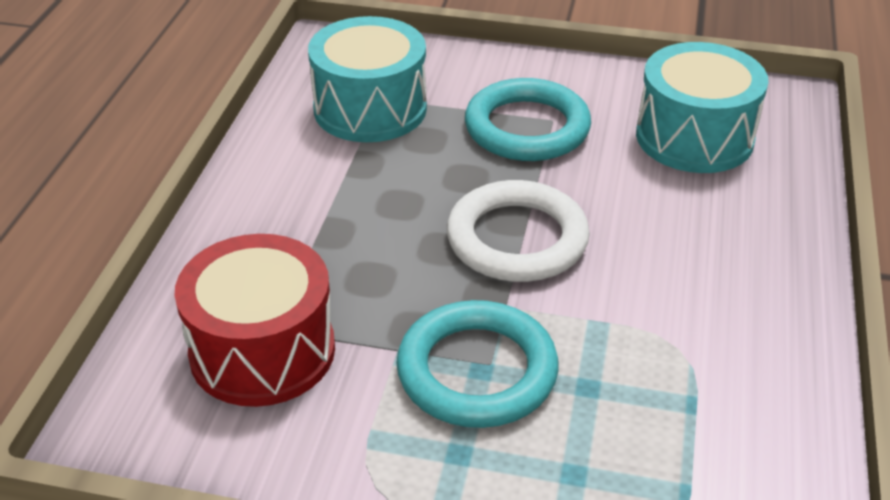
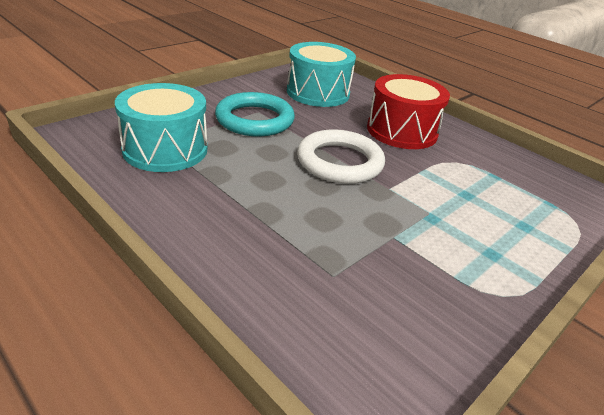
camera: 60 degrees left, 5 degrees down
red drum [174,234,335,407] -> red drum moved to [367,74,450,149]
turquoise ring [396,300,559,428] -> none

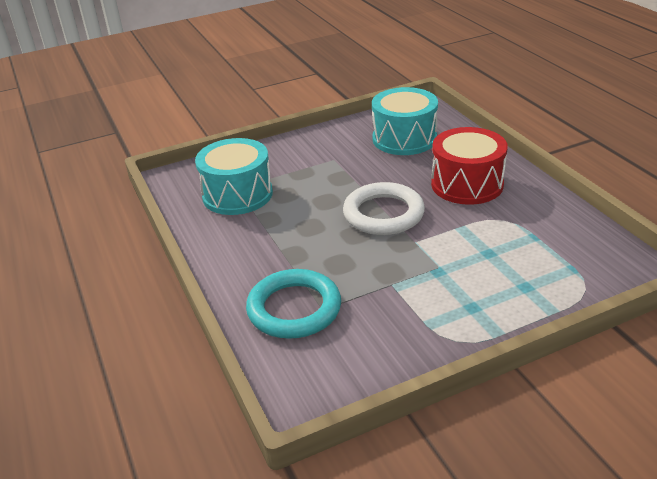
camera: 25 degrees right, 0 degrees up
turquoise ring [215,92,295,136] -> turquoise ring moved to [246,269,341,339]

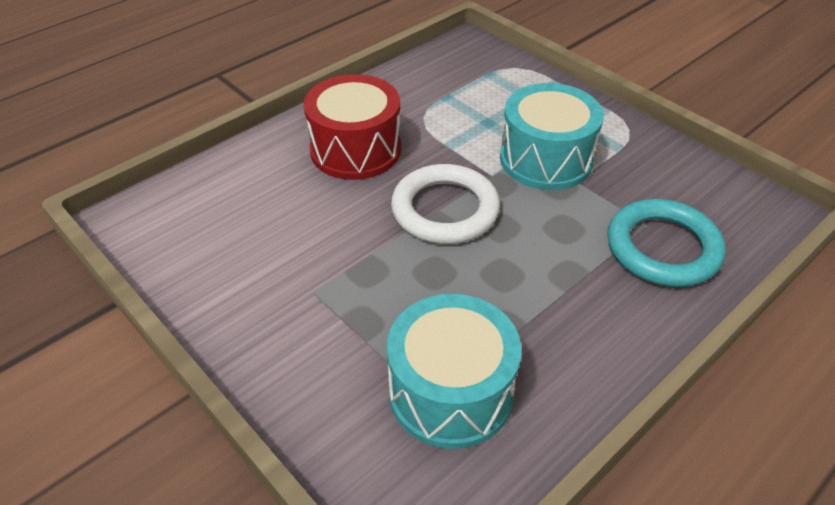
camera: 110 degrees left, 10 degrees up
turquoise drum [372,87,438,155] -> turquoise drum moved to [500,83,604,190]

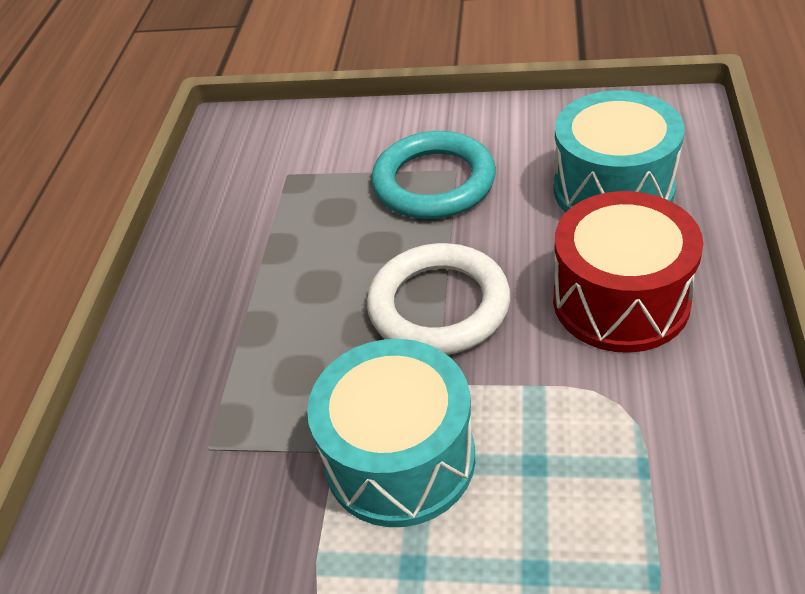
camera: 145 degrees right, 0 degrees up
turquoise drum [387,294,521,449] -> turquoise drum moved to [553,90,685,213]
turquoise ring [607,199,726,287] -> turquoise ring moved to [371,131,496,219]

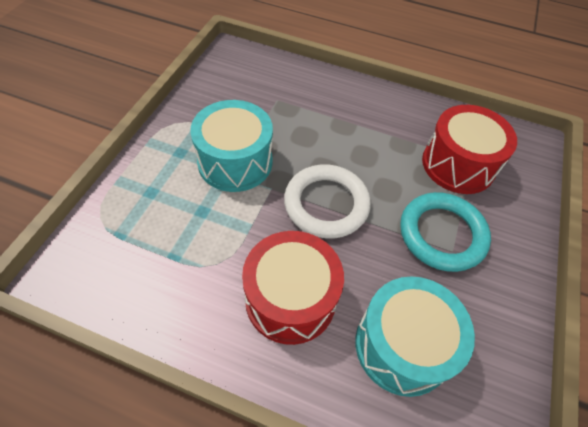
camera: 95 degrees right, 10 degrees up
none -> red drum [422,105,517,194]

